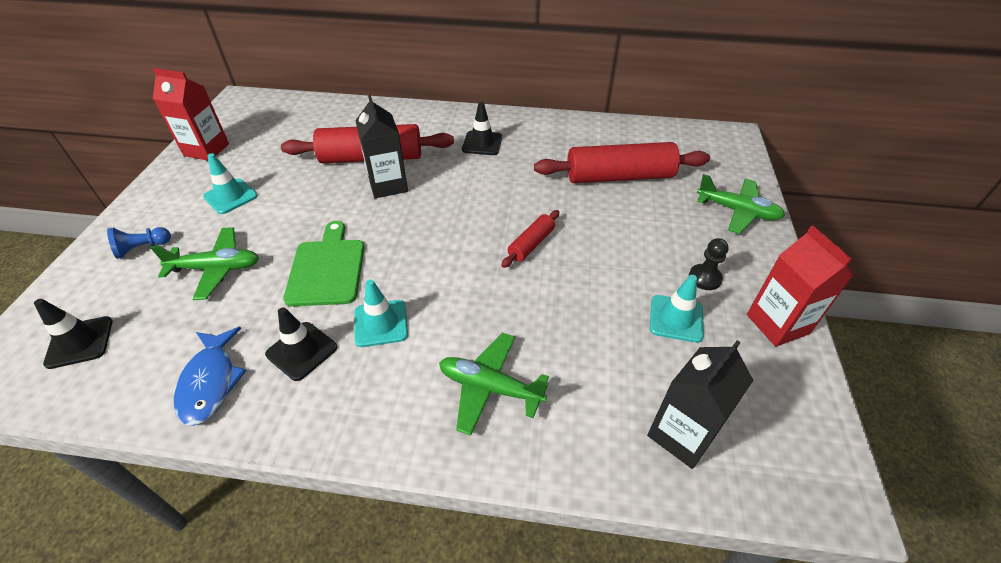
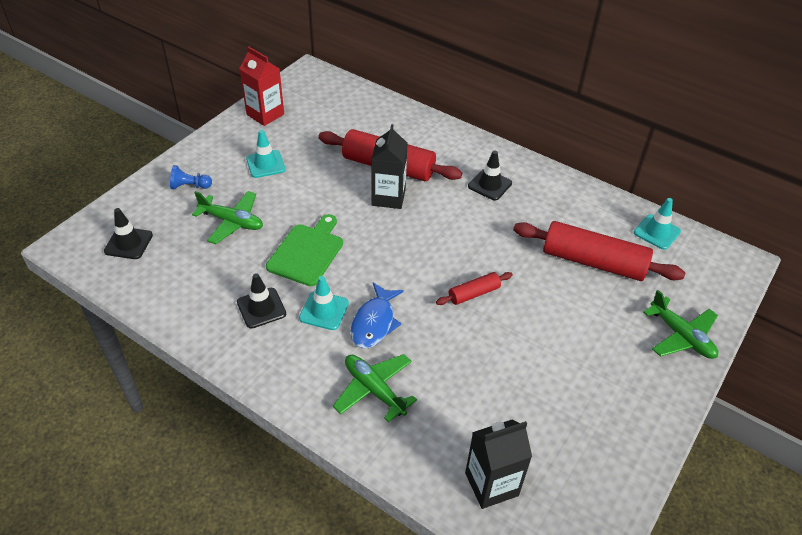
camera: 25 degrees right, 0 degrees up
blue fish [174,327,246,426] -> blue fish moved to [351,282,404,348]
turquoise traffic cone [650,275,704,343] -> turquoise traffic cone moved to [634,198,681,250]
black pawn [689,238,729,290] -> none
red carton [747,226,854,347] -> none

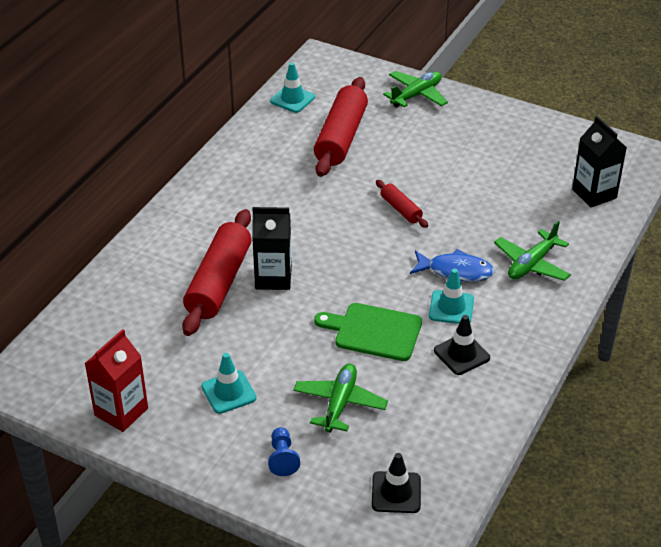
camera: 95 degrees left, 5 degrees down
black traffic cone [468,151,512,200] -> none

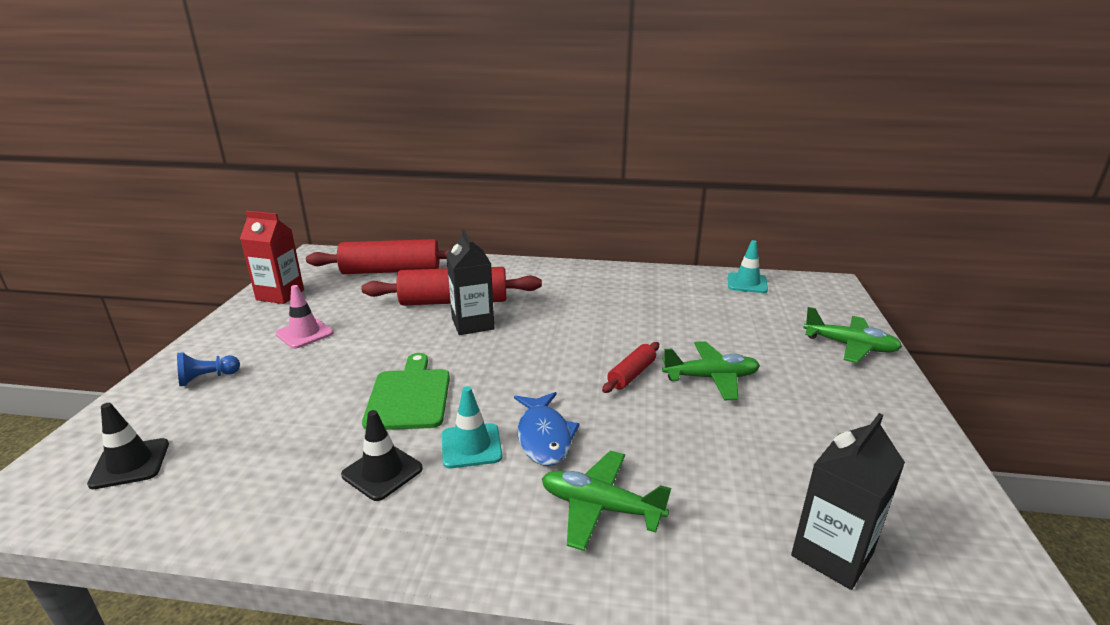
camera: 70 degrees right, 15 degrees down
turquoise traffic cone [201,353,257,414] -> pink traffic cone [276,285,334,349]
green plane [293,364,388,433] -> green plane moved to [662,341,760,401]
red rolling pin [314,77,368,177] -> red rolling pin moved to [306,239,450,274]

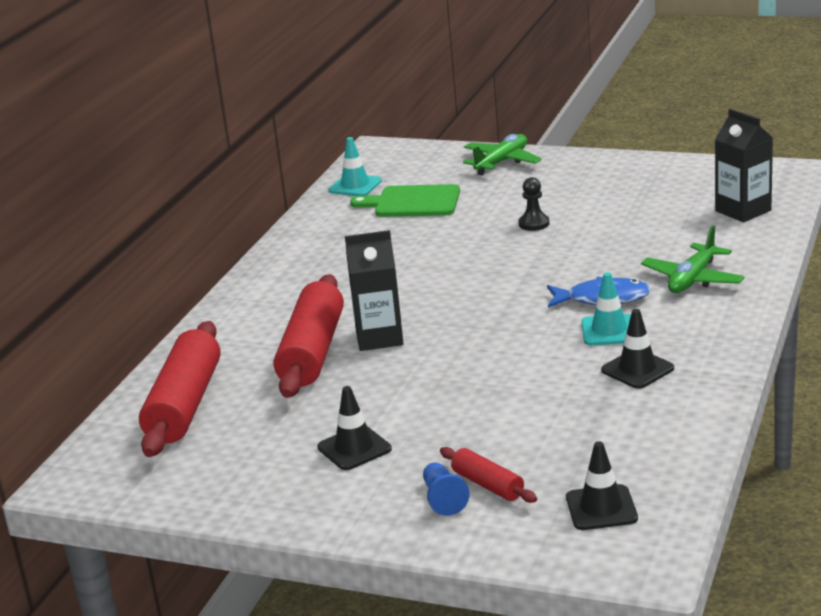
camera: 75 degrees left, 0 degrees up
red carton [240,211,304,304] -> none
pink traffic cone [276,285,334,349] -> black traffic cone [317,386,392,470]
green cutting board [362,353,450,430] -> green cutting board moved to [350,184,460,217]
red rolling pin [602,342,659,393] -> red rolling pin moved to [440,447,537,503]
green plane [662,341,760,401] -> black pawn [518,177,549,231]

